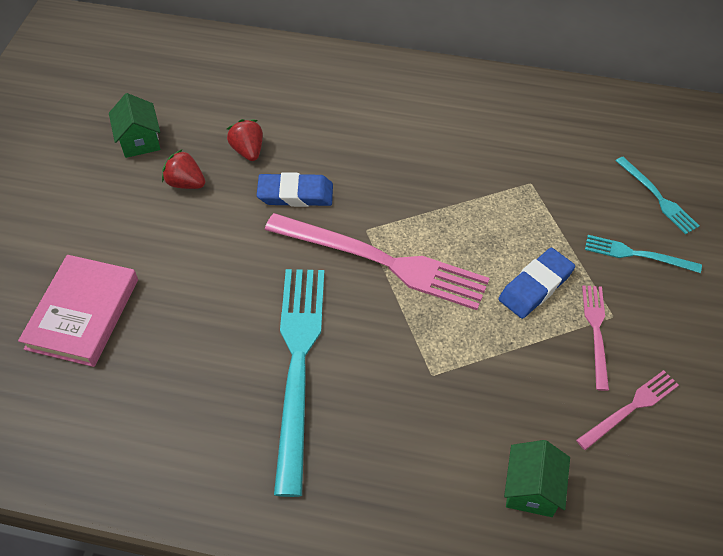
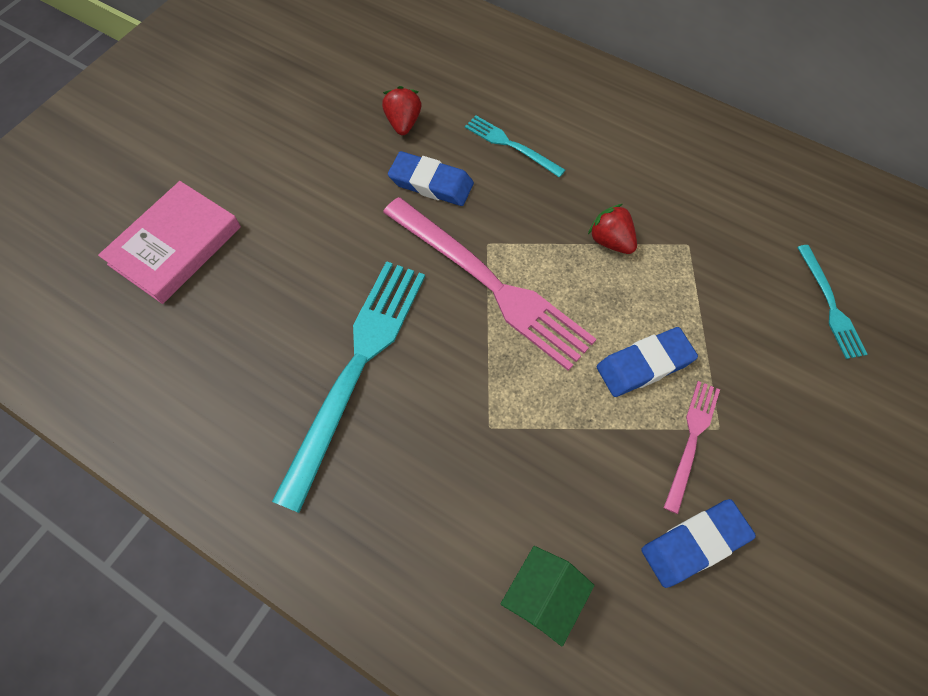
camera: 20 degrees right, 10 degrees up
green house [109,93,160,158] -> none
red strawberry [162,150,205,189] -> red strawberry moved to [588,204,637,254]
pink fork [576,370,679,450] -> blue eraser [641,499,756,588]
turquoise fork [585,235,702,273] -> turquoise fork moved to [465,115,565,177]

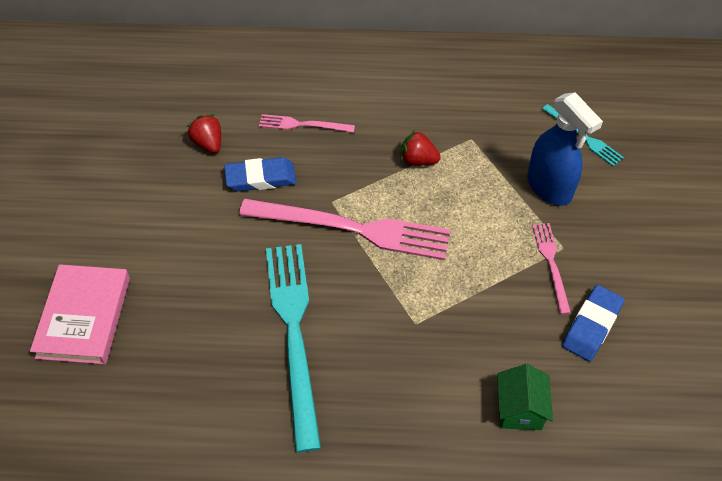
camera: 30 degrees left, 10 degrees down
turquoise fork [465,115,565,177] -> pink fork [259,114,355,133]
blue eraser [597,327,698,397] -> none
none -> blue spray bottle [527,92,603,206]

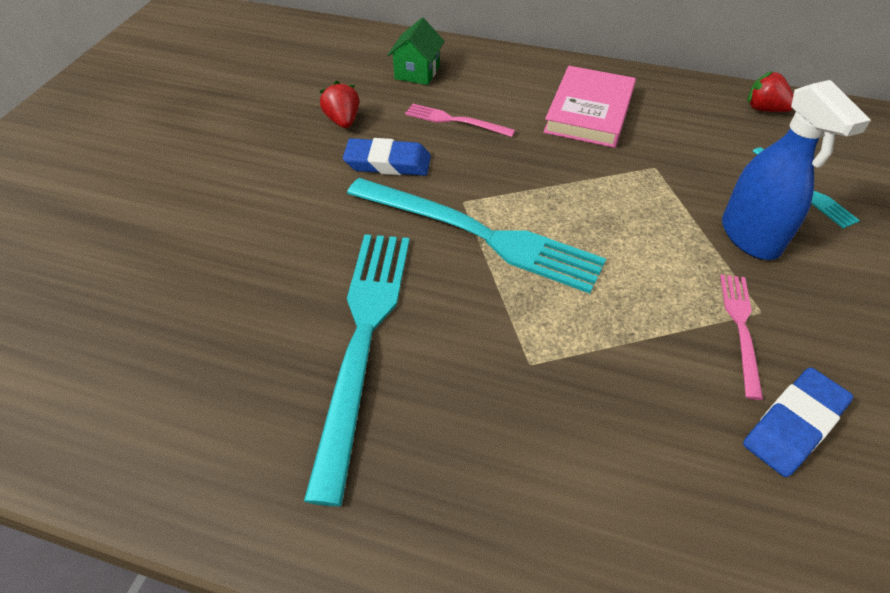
camera: 15 degrees right, 5 degrees down
pink book [30,264,130,365] -> pink book moved to [543,66,636,148]
pink fork [239,199,450,260] -> turquoise fork [347,178,606,294]
red strawberry [401,130,441,166] -> red strawberry moved to [747,71,794,112]
green house [497,364,553,430] -> green house moved to [388,18,445,85]

